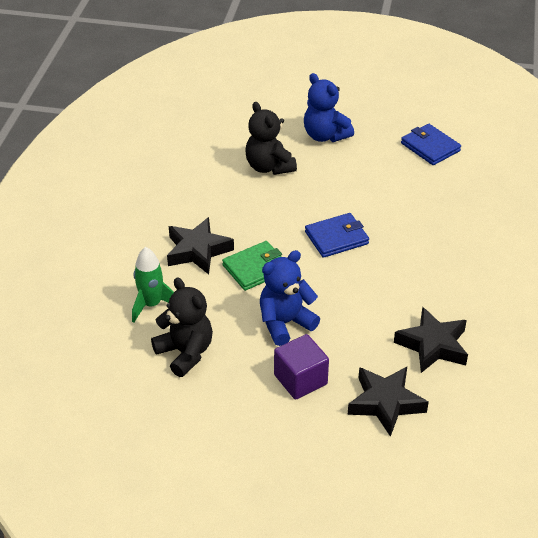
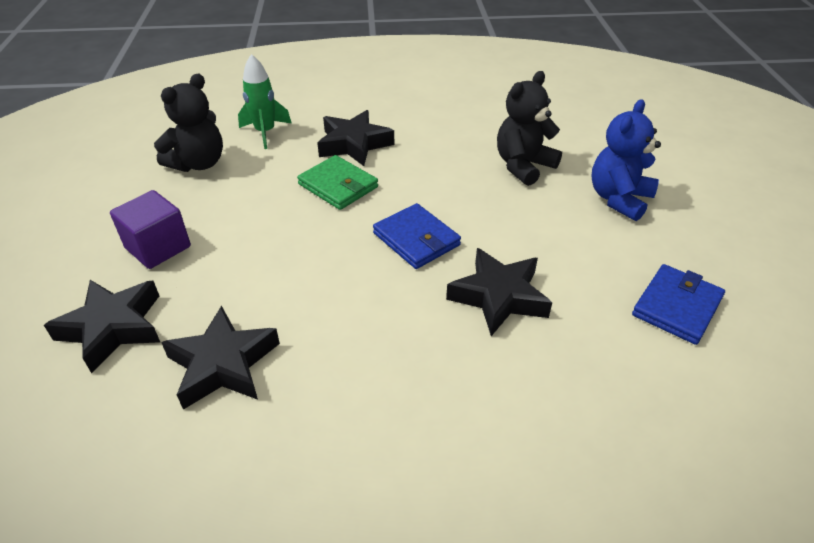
camera: 75 degrees right, 0 degrees up
blue teddy bear [260,250,320,346] -> none
none -> black star [446,248,552,336]

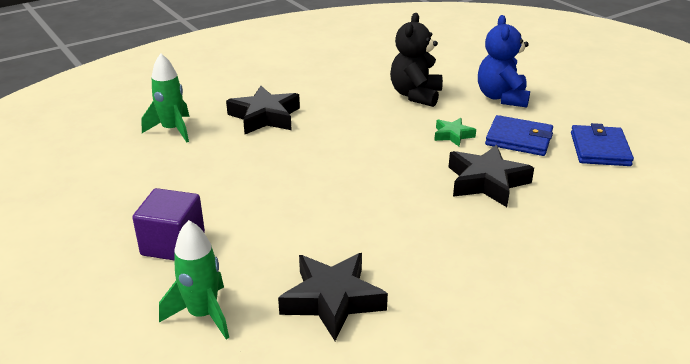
camera: 30 degrees left, 10 degrees down
black star [44,280,160,373] -> green rocket [159,220,229,339]
black teddy bear [154,74,223,172] -> none
green wallet [297,155,378,210] -> none
blue wallet [373,203,461,269] -> blue wallet moved to [485,115,553,156]
none -> green star [434,118,476,146]

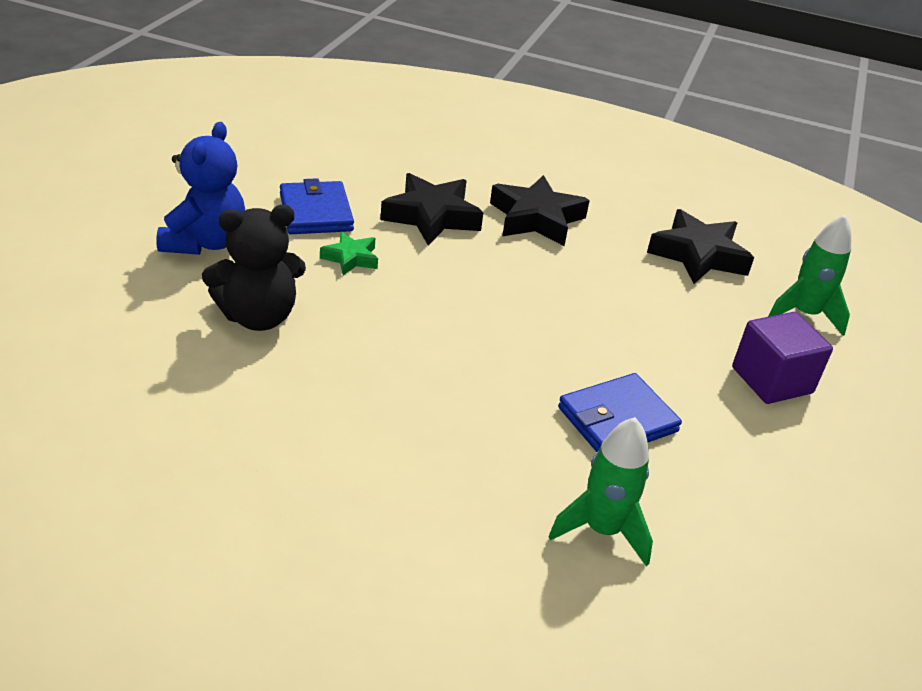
camera: 130 degrees left, 5 degrees up
black star [226,86,300,134] -> black star moved to [490,175,590,246]
blue teddy bear [478,15,530,108] -> blue teddy bear turned 45 degrees counterclockwise [156,122,245,255]
blue wallet [571,123,634,166] -> blue wallet moved to [558,373,682,452]

